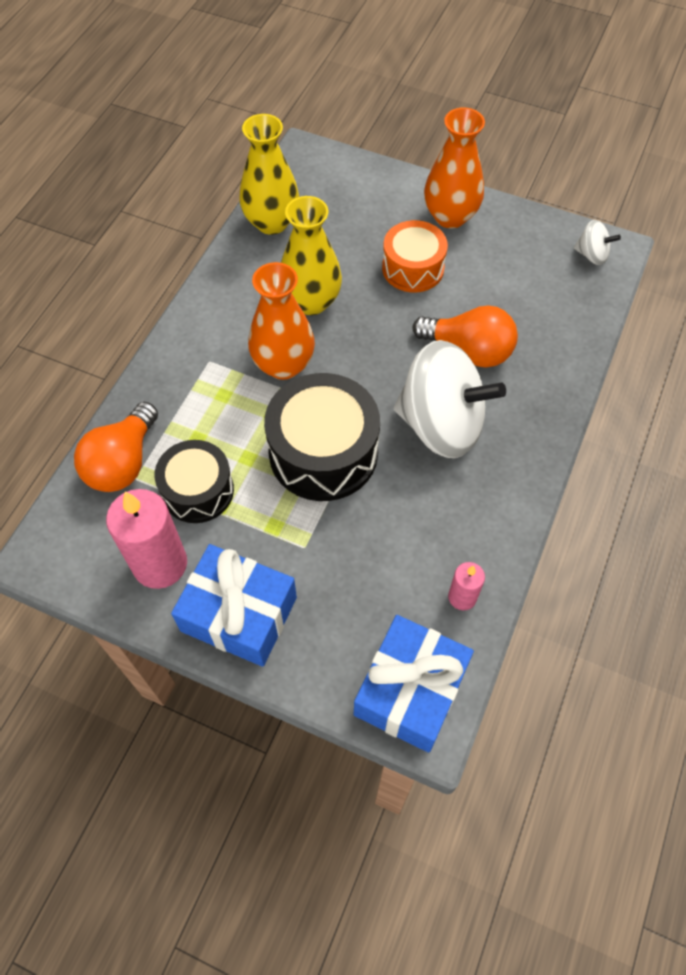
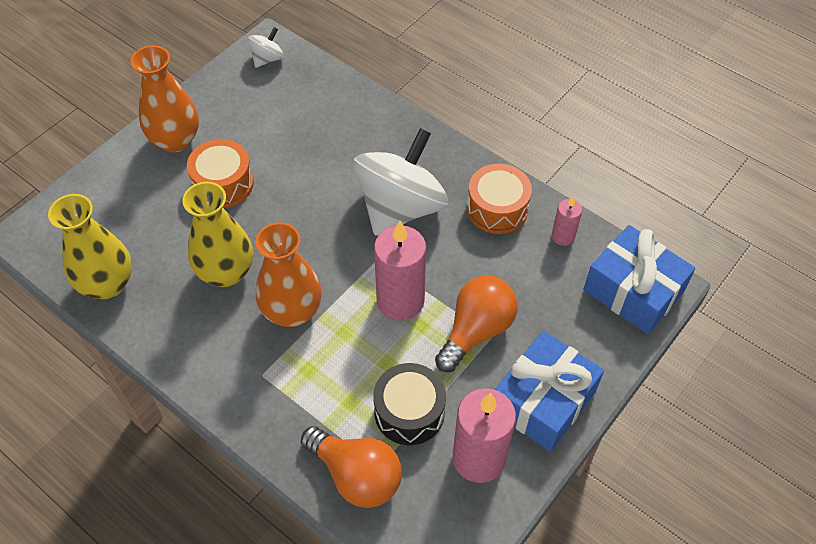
camera: 75 degrees left, 5 degrees down
black drum [264,373,380,501] -> pink candle [374,221,426,321]
orange light bulb [413,306,518,368] -> orange light bulb moved to [435,276,517,372]
none -> orange drum [467,164,532,234]

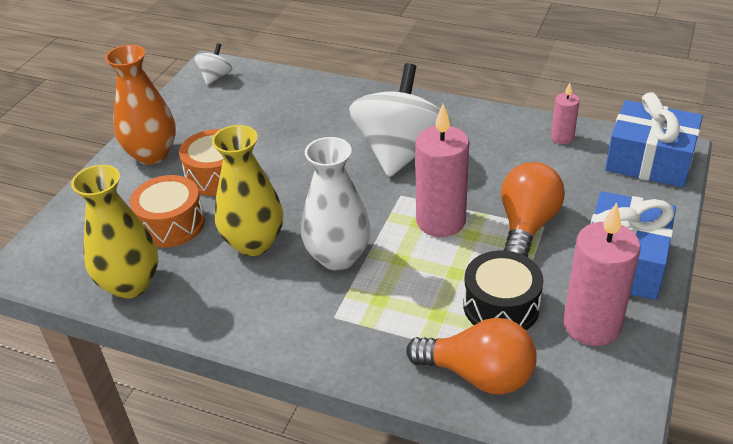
camera: 15 degrees left, 15 degrees down
orange vase [256,222,322,327] -> white vase [301,137,371,270]
orange drum [467,164,532,234] -> orange drum moved to [130,175,205,248]

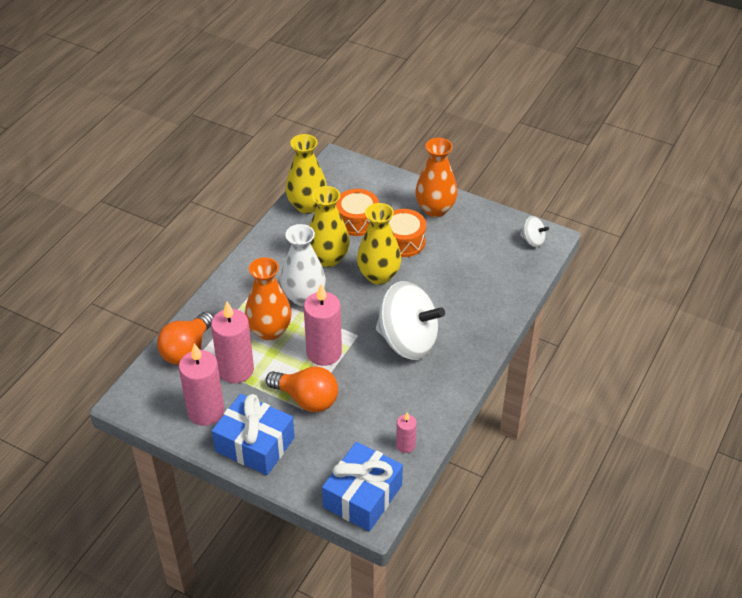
camera: 95 degrees right, 5 degrees up
black drum [463,251,544,330] -> pink candle [211,301,254,383]
none -> orange vase [245,257,292,341]
none -> yellow vase [357,203,401,285]

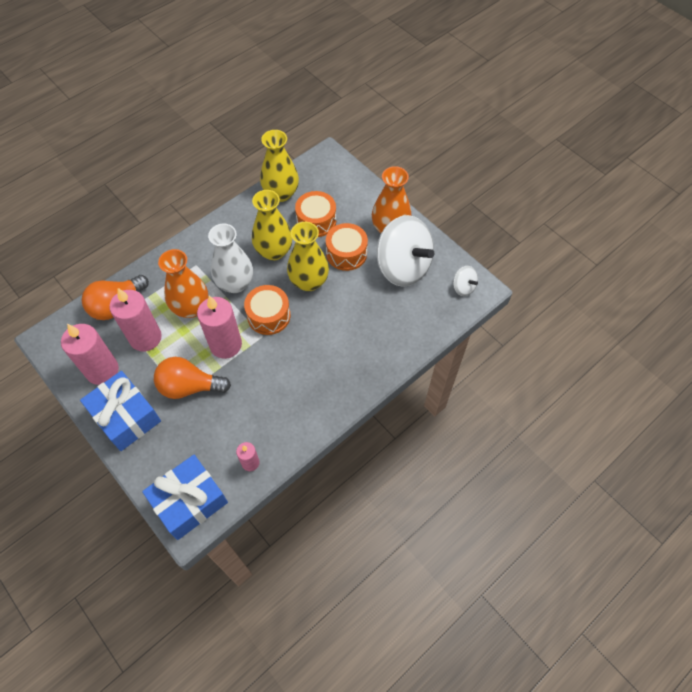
camera: 20 degrees right, 15 degrees up
orange light bulb [266,367,338,412] -> orange light bulb turned 135 degrees clockwise [154,357,231,399]
white spinning top [376,281,445,360] -> white spinning top moved to [377,215,434,287]
none -> orange drum [244,285,290,335]

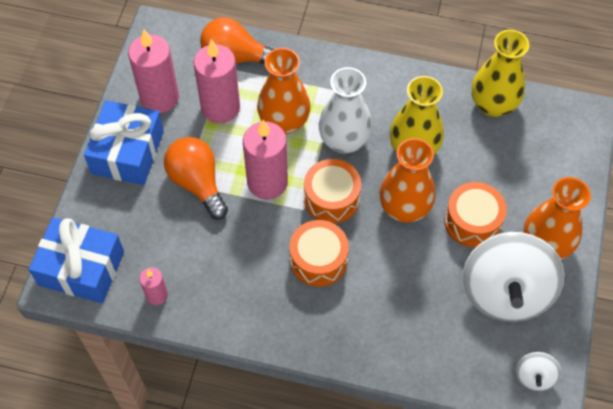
camera: 55 degrees right, 0 degrees up
yellow vase [287,222,329,291] -> orange vase [379,138,436,223]
orange drum [295,191,336,237] -> orange drum moved to [289,220,349,287]

